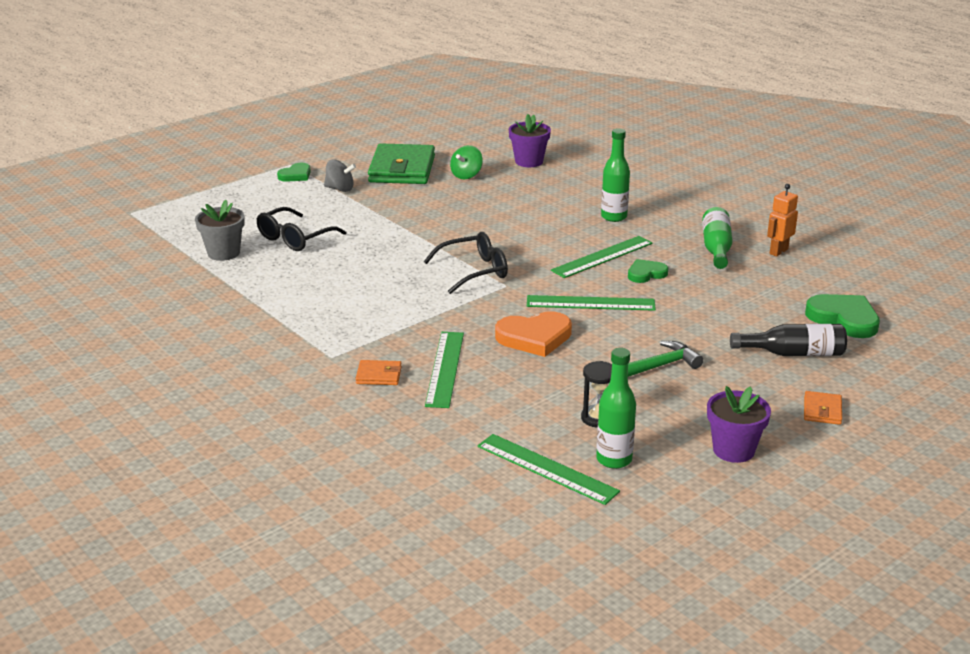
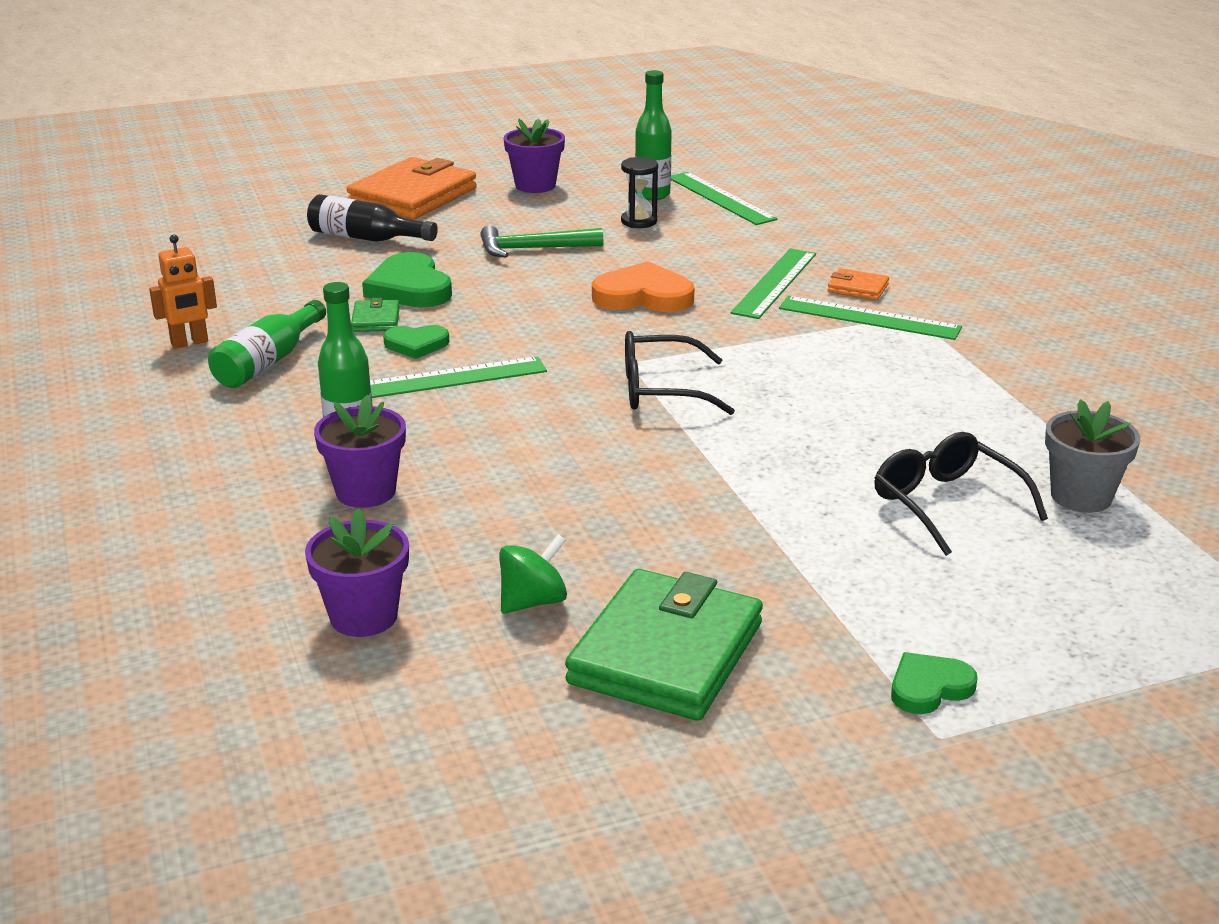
camera: 160 degrees left, 0 degrees up
black glasses [257,207,347,251] -> black glasses turned 90 degrees counterclockwise [874,432,1048,556]
grey spinning top [324,160,356,192] -> none
green ruler [527,295,656,311] -> green ruler moved to [779,296,962,340]
orange wallet [804,391,842,425] -> orange wallet [347,157,477,220], size x2.26
green heart [805,294,880,338] -> green heart moved to [362,252,452,308]
none -> purple flower pot [314,395,406,508]
none -> green wallet [351,297,400,332]

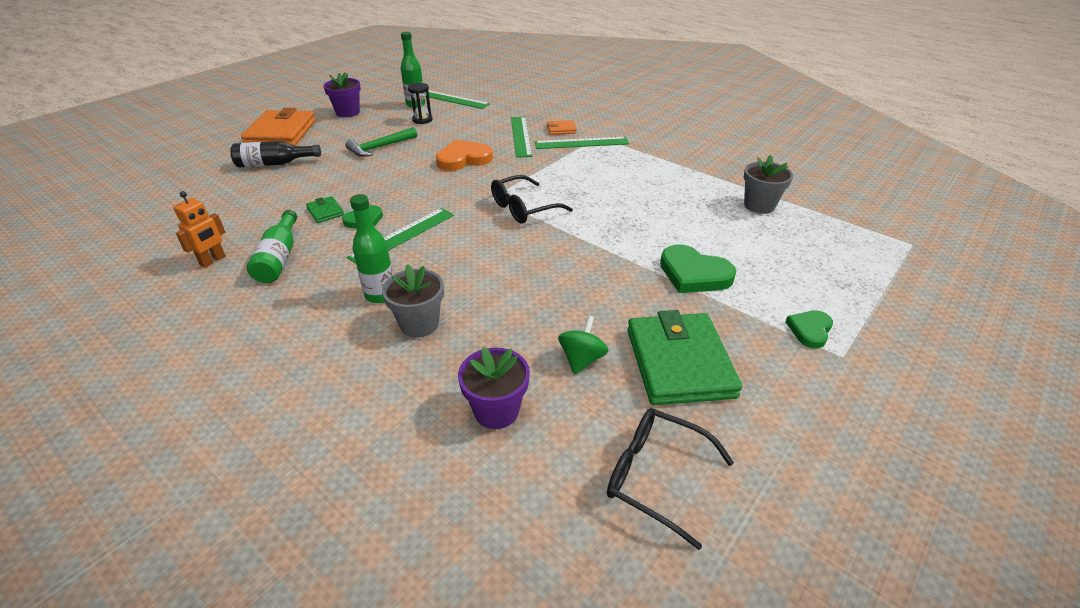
camera: 30 degrees left, 10 degrees up
purple flower pot [314,395,406,508] -> grey flower pot [382,264,444,338]
green heart [362,252,452,308] -> green heart moved to [660,244,736,293]
black glasses [874,432,1048,556] -> black glasses moved to [607,408,734,550]

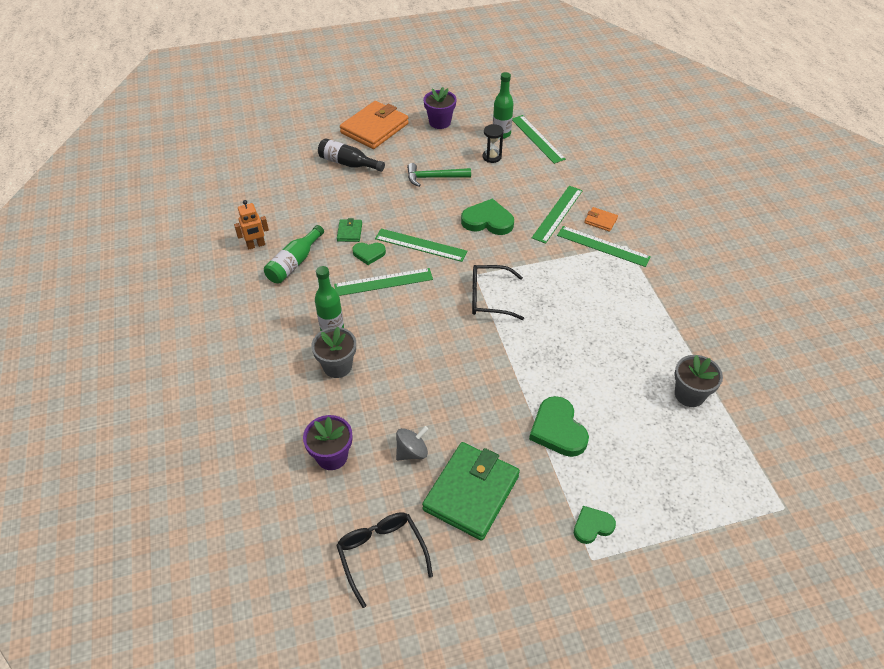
camera: 35 degrees right, 10 degrees up
orange heart [436,139,493,171] -> green heart [461,198,514,235]
green spinning top [558,315,608,375] -> grey spinning top [396,426,428,461]
none -> green ruler [375,229,467,262]

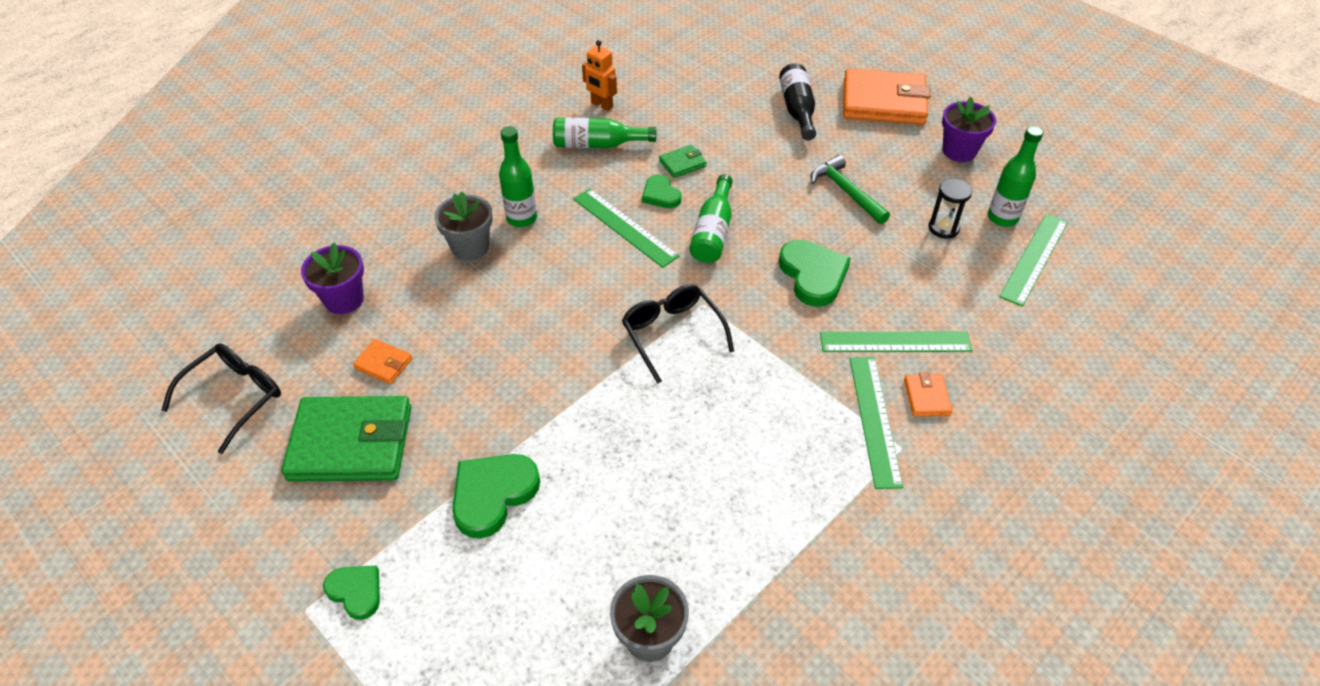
camera: 60 degrees right, 0 degrees up
green ruler [375,229,467,262] -> green bottle [689,174,733,263]
grey spinning top [396,426,428,461] -> orange wallet [353,339,412,384]

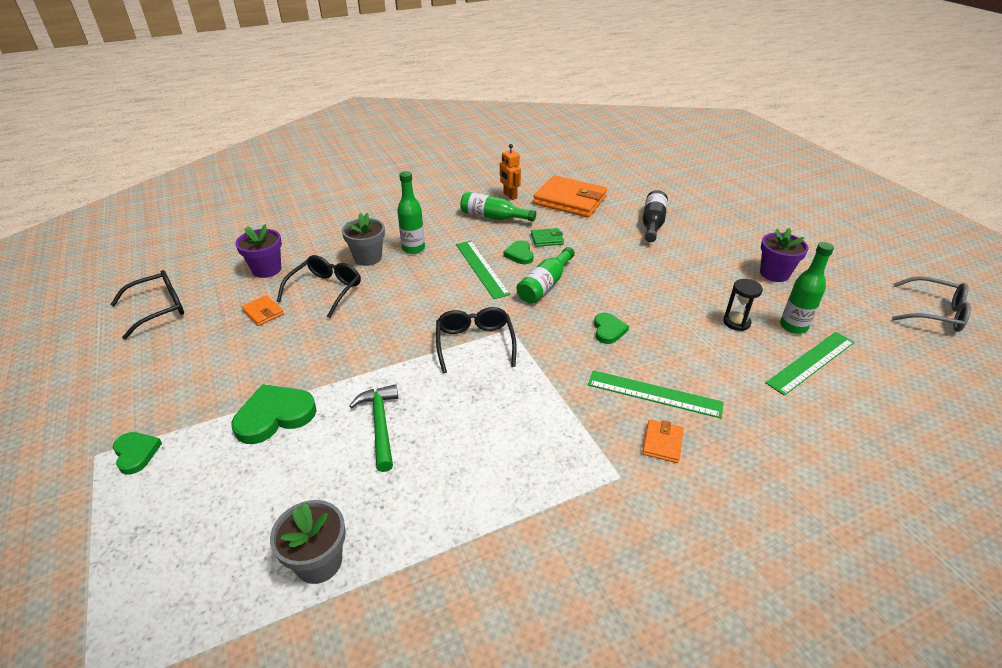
camera: 20 degrees right, 10 degrees down
green wallet [281,396,411,482] -> none
green heart [779,240,851,307] -> green heart [594,313,629,344], size x0.60
green hammer [811,155,890,224] -> green hammer moved to [349,384,398,472]
orange wallet [843,68,931,125] -> orange wallet moved to [533,175,607,218]
green ruler [850,357,903,489] -> none
none -> black glasses [277,255,361,318]
none -> grey glasses [892,276,971,332]

